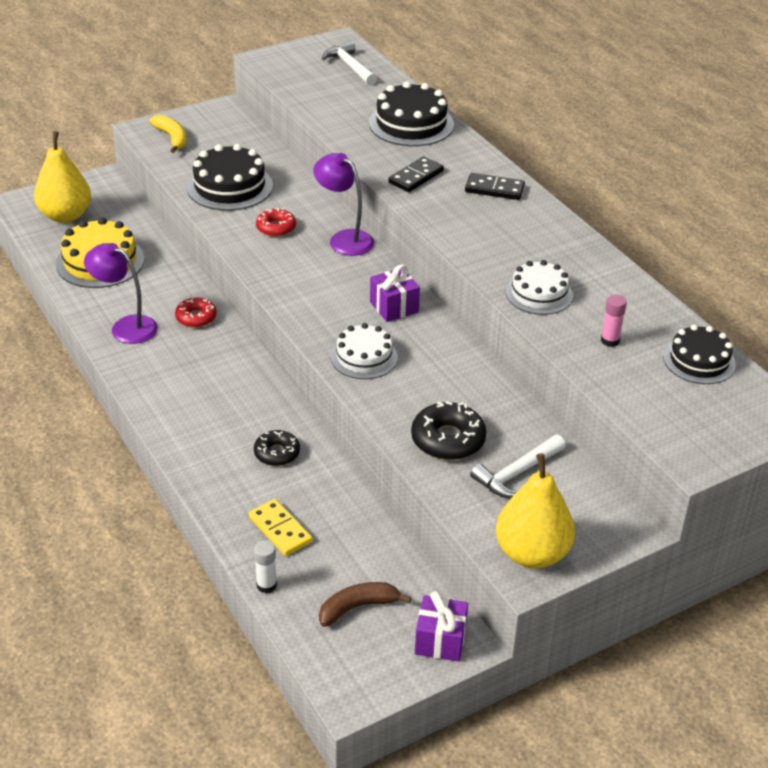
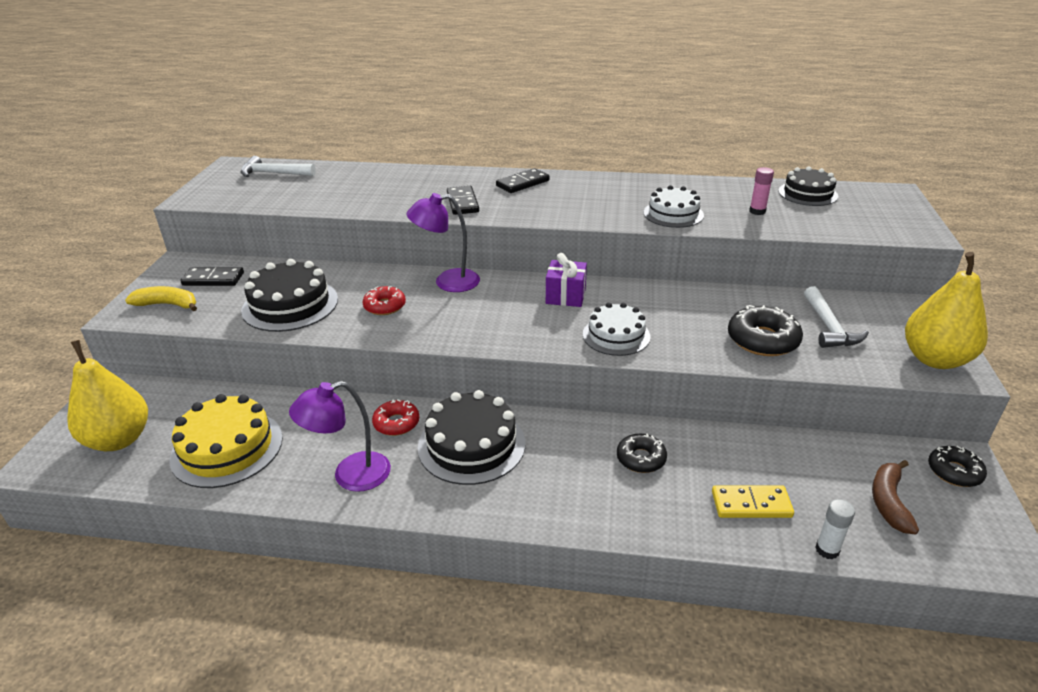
camera: 50 degrees left, 5 degrees down
black cake [369,81,454,146] -> black cake moved to [418,390,525,485]
purple gift [415,591,468,662] -> black donut [928,446,987,487]
none -> black domino [180,267,244,286]

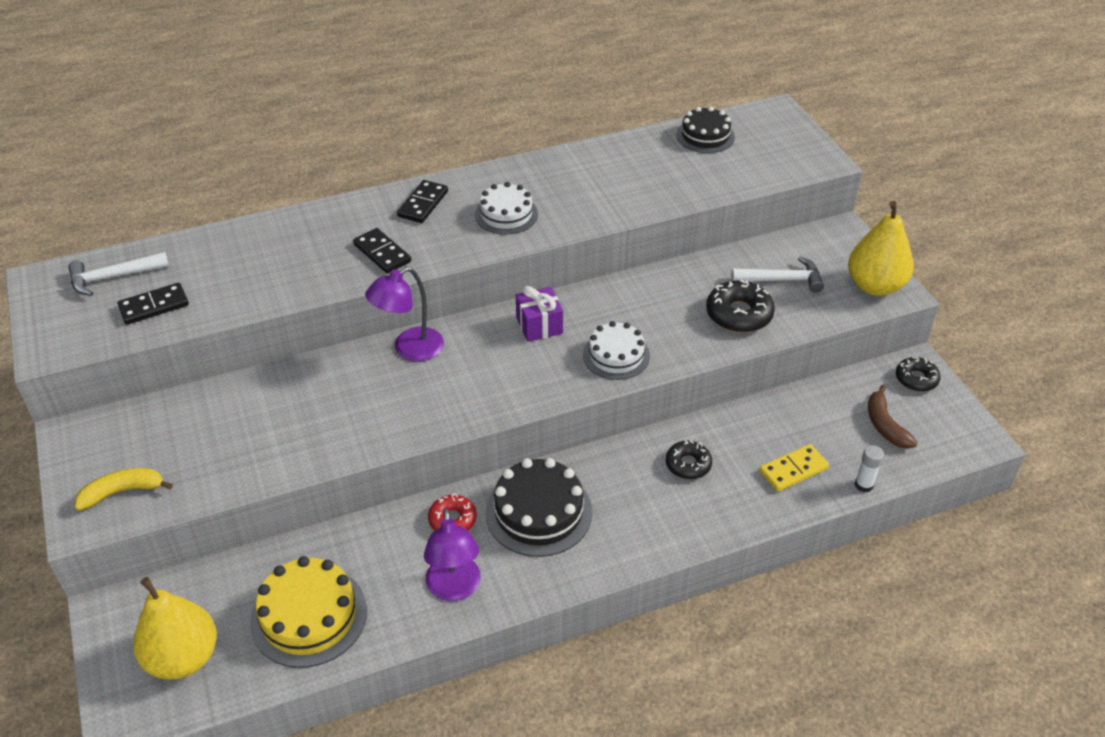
camera: 30 degrees left, 10 degrees up
black domino [180,267,244,286] -> black domino moved to [117,283,189,325]
black cake [241,259,338,332] -> none
purple lamp [289,381,391,492] -> purple lamp turned 45 degrees counterclockwise [424,508,481,601]
red donut [363,286,406,315] -> none
white cake [644,185,704,228] -> white cake moved to [475,182,538,235]
pink glue stick [749,167,774,215] -> none
white hammer [804,286,869,348] -> white hammer turned 60 degrees counterclockwise [731,257,824,293]

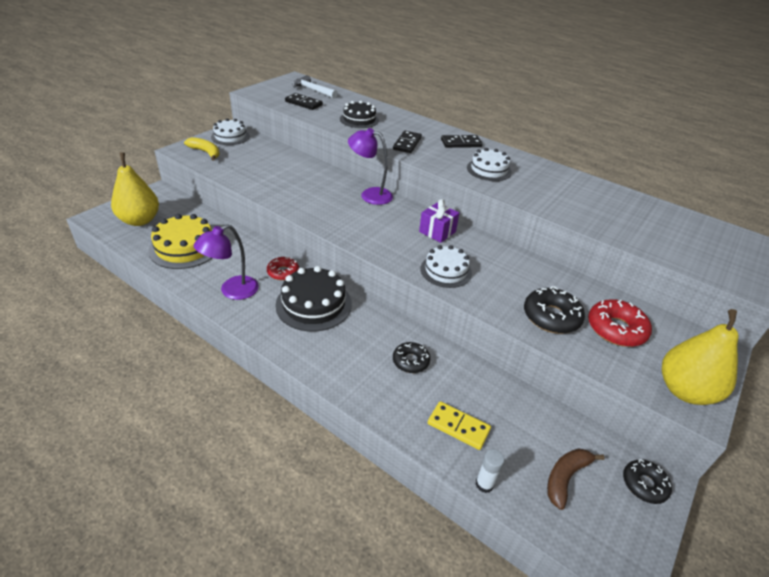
camera: 55 degrees right, 5 degrees down
black cake [676,107,735,153] -> black cake moved to [340,101,379,128]
white hammer [731,257,824,293] -> red donut [588,299,652,347]
none -> white cake [211,118,250,145]

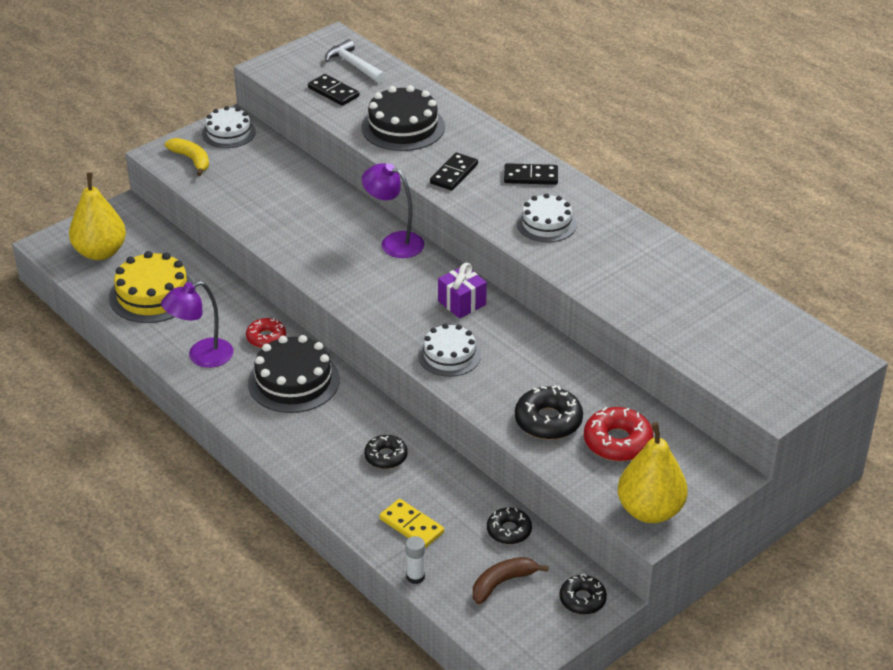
camera: 15 degrees right, 0 degrees up
black cake [340,101,379,128] -> black cake [361,85,445,151], size x1.50
none -> black donut [487,507,532,544]

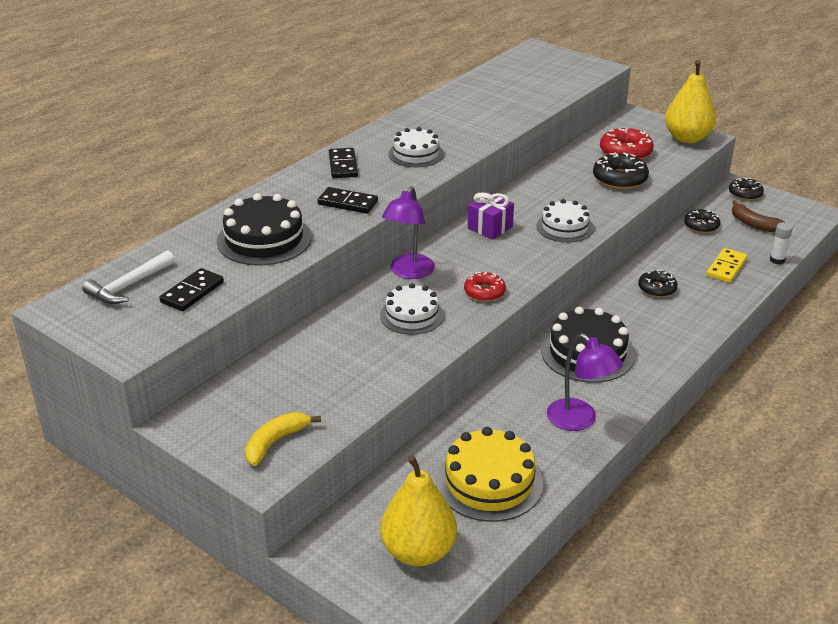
camera: 100 degrees left, 5 degrees down
white cake [202,106,256,148] -> white cake moved to [380,283,444,335]
red donut [246,318,286,348] -> red donut moved to [464,272,506,302]

